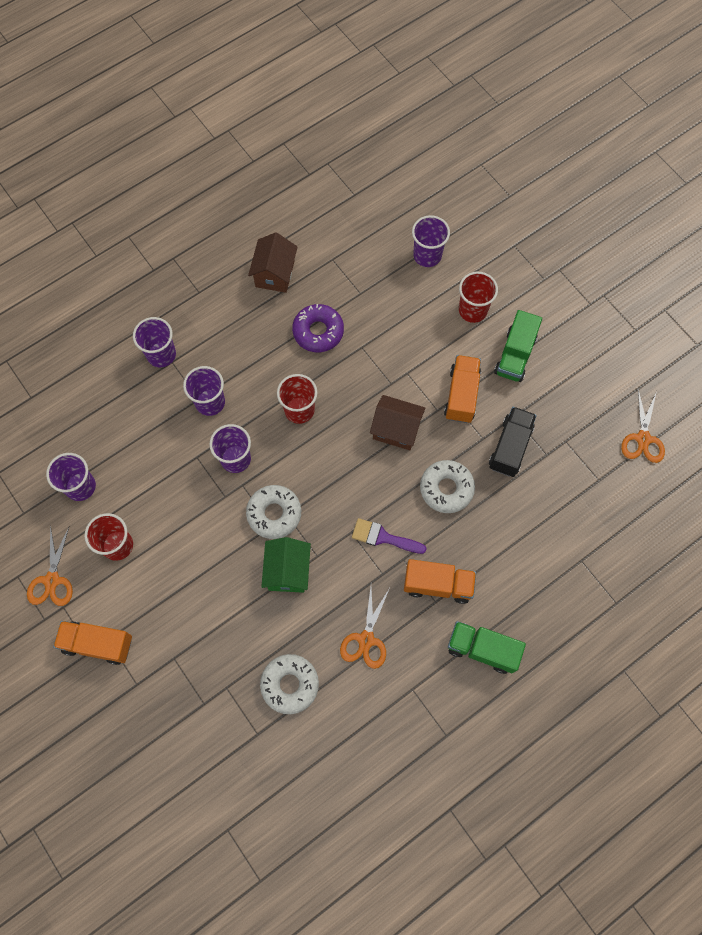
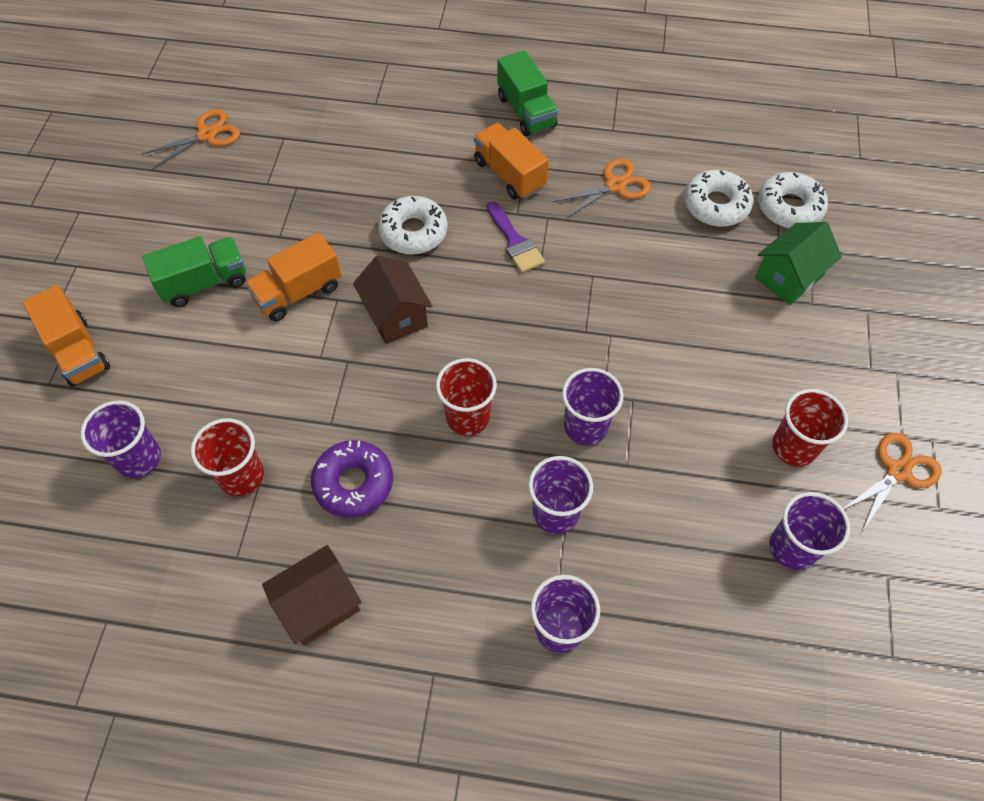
camera: 135 degrees left, 10 degrees down
orange truck [53,621,132,665] -> orange truck moved to [23,285,110,387]
white donut [246,485,301,539] -> white donut moved to [758,172,828,228]
green house [261,537,311,593] -> green house moved to [755,222,842,305]
red cup [459,272,498,323] -> red cup moved to [191,418,264,496]
black truck [489,407,536,477] -> none

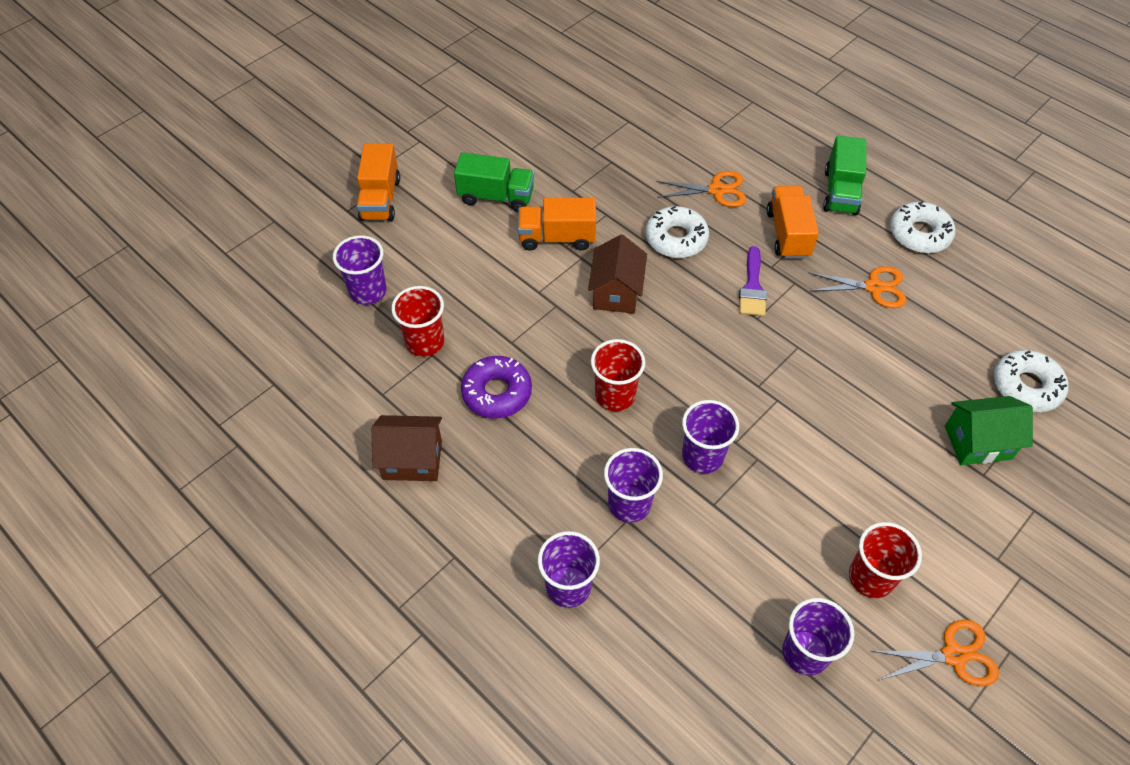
camera: 35 degrees right, 5 degrees down
orange scissors [142,109,240,169] -> orange scissors moved to [656,171,746,207]
white donut [684,170,753,227] -> white donut moved to [890,201,956,253]

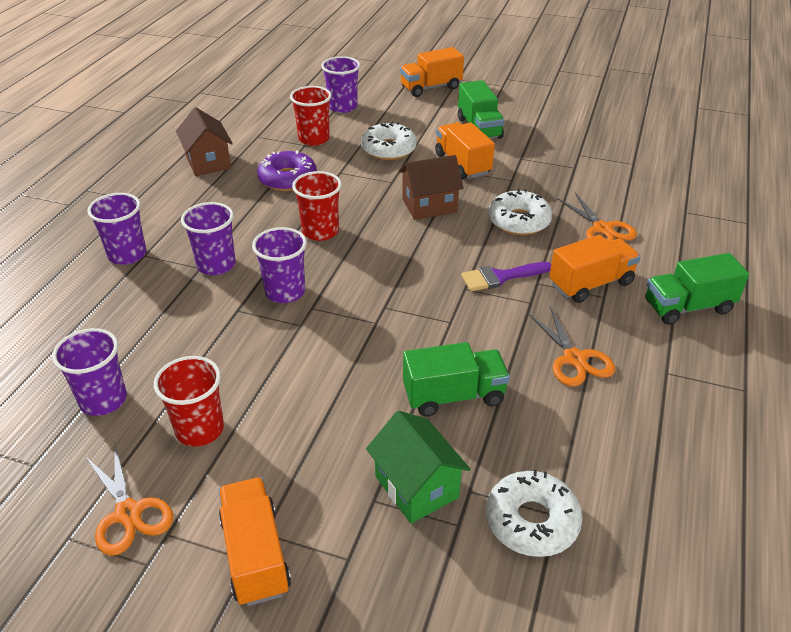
camera: 65 degrees right, 15 degrees down
white donut [890,201,956,253] -> white donut moved to [361,121,417,160]
none -> orange truck [219,477,291,606]
none -> green truck [403,342,510,417]

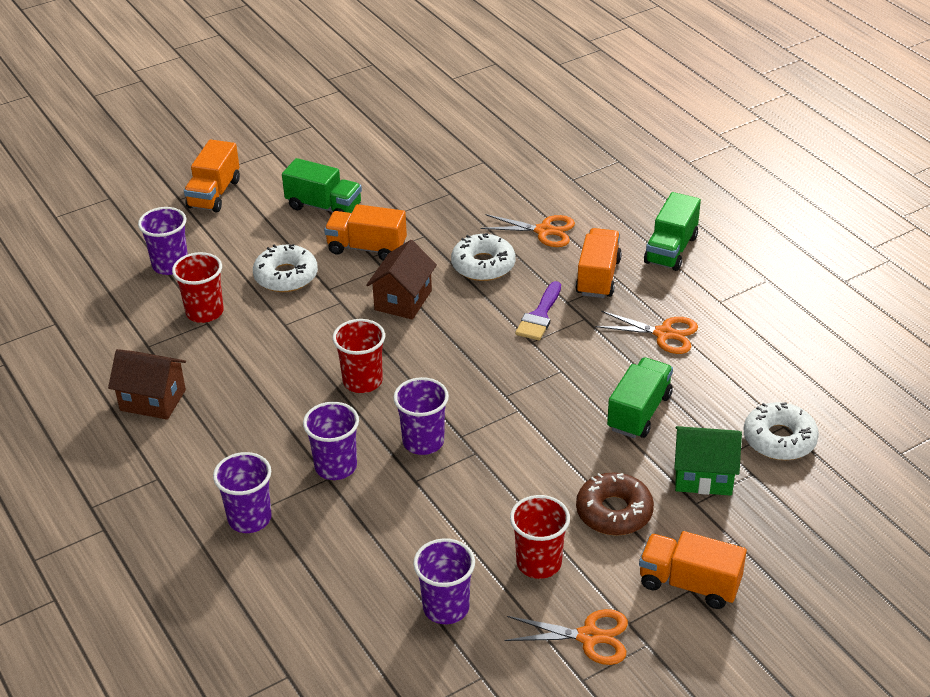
camera: 50 degrees left, 0 degrees up
purple donut [257,150,317,191] -> none
none -> brown donut [576,472,654,536]

